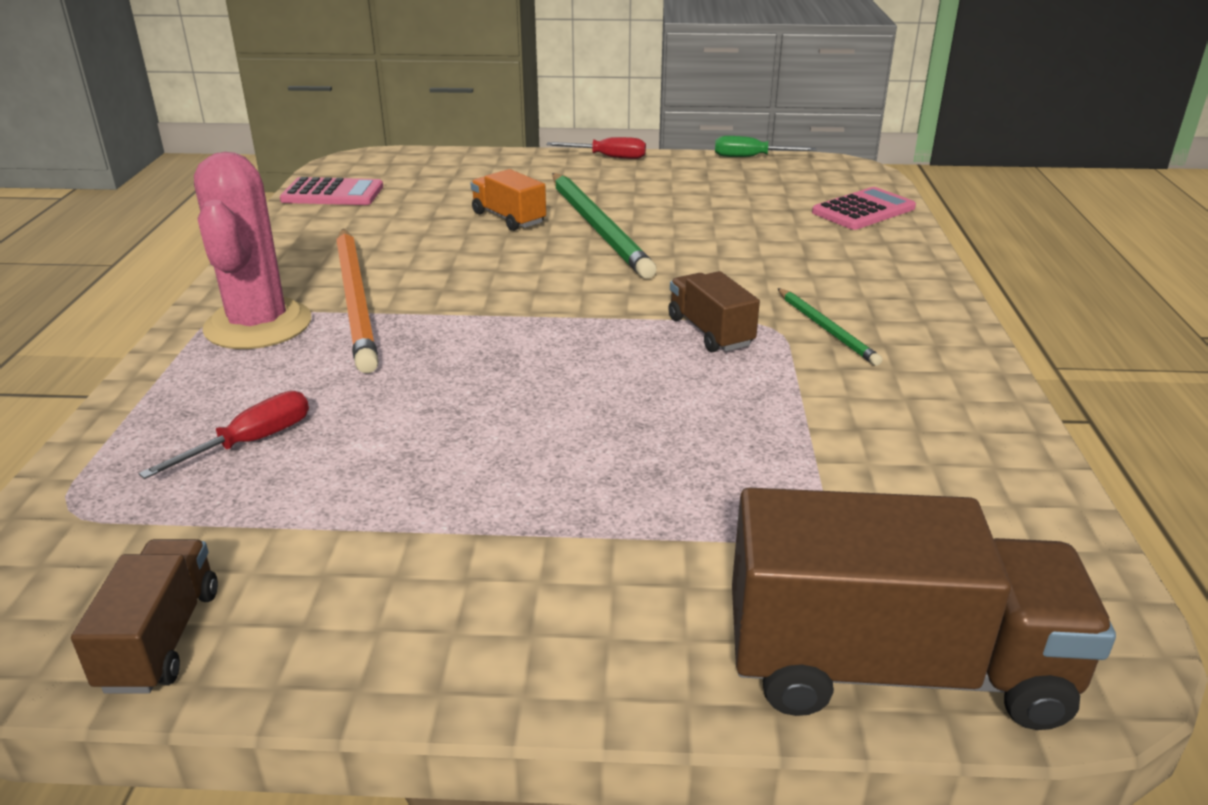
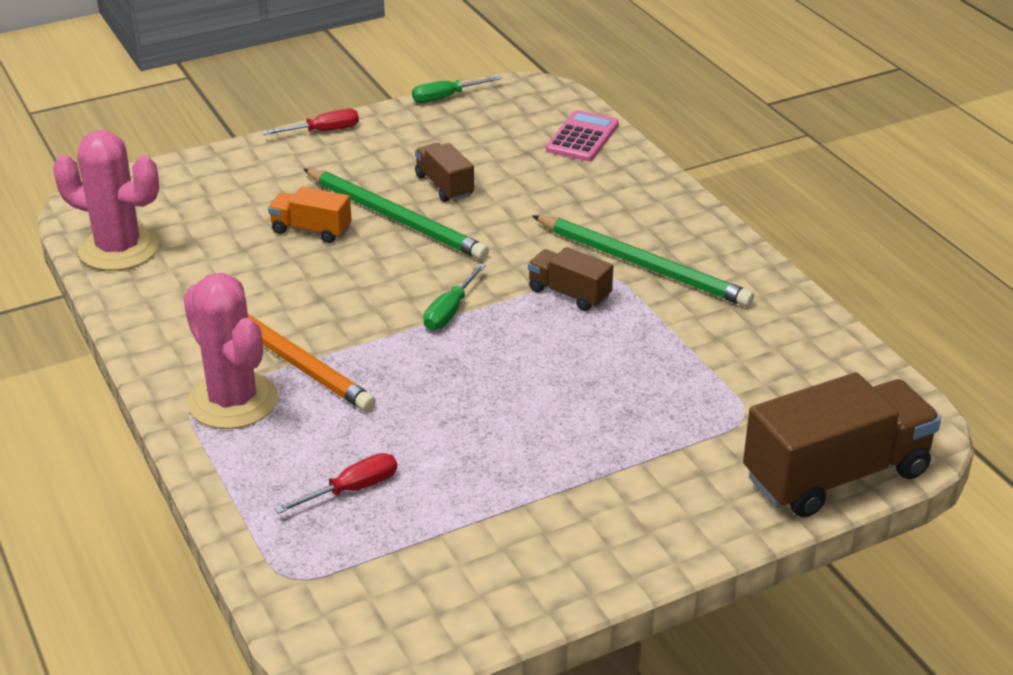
camera: 30 degrees left, 5 degrees up
brown truck [71,539,218,693] -> brown truck moved to [415,143,474,202]
red screwdriver [139,391,309,479] -> red screwdriver turned 45 degrees clockwise [274,453,397,514]
pink calculator [280,177,383,205] -> pink cactus [53,130,159,271]
green pencil [777,288,882,366] -> green pencil [532,215,754,307], size x1.96
none -> green screwdriver [423,263,486,330]

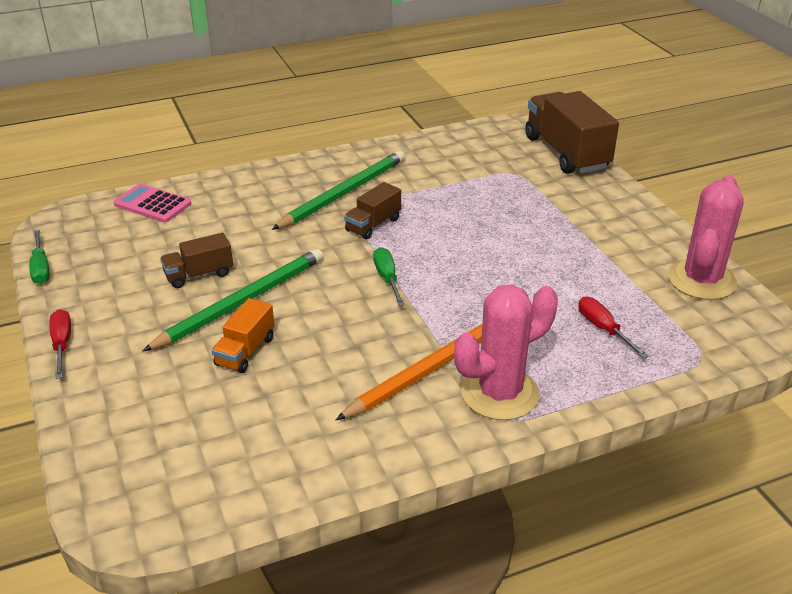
camera: 85 degrees left, 0 degrees up
pink cactus [53,130,159,271] -> pink cactus moved to [668,176,744,300]
green screwdriver [423,263,486,330] -> green screwdriver turned 135 degrees counterclockwise [373,247,405,306]

